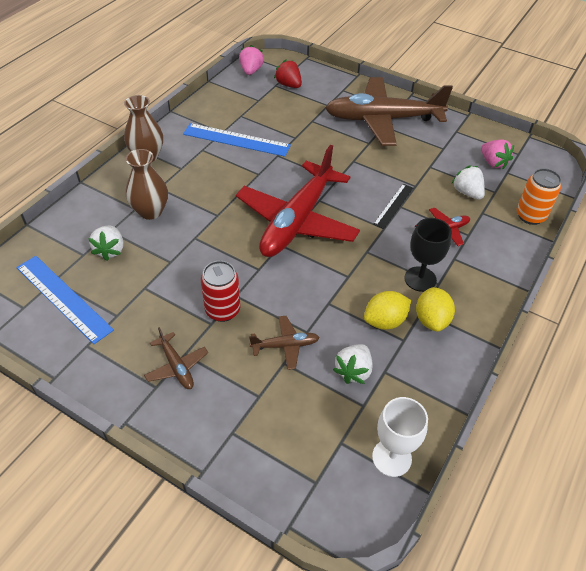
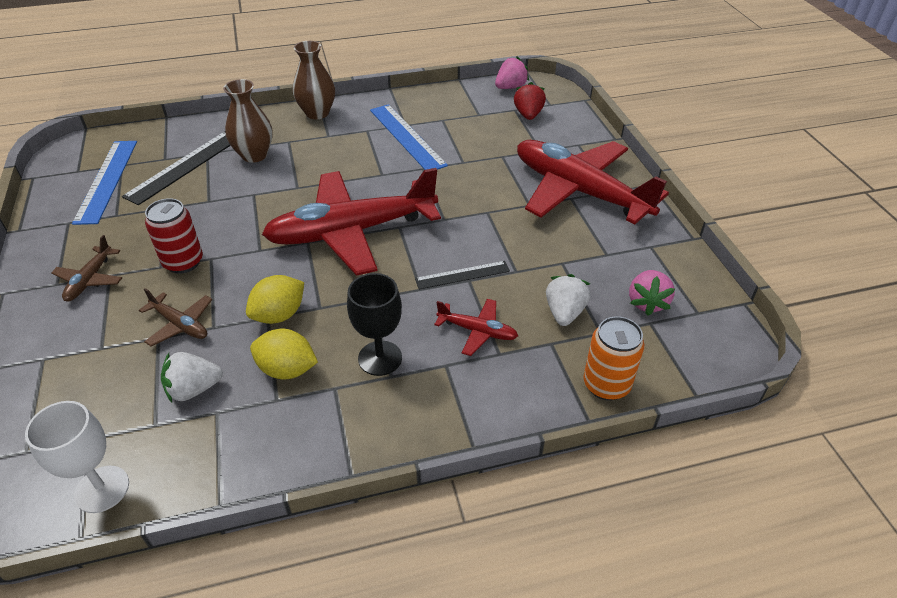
camera: 45 degrees right, 5 degrees down
white strawberry [88,226,123,261] -> black ruler [122,131,231,205]
brown plane [325,77,453,146] -> red plane [517,140,669,225]
yellow lemon [416,287,455,332] -> yellow lemon moved to [246,275,304,324]

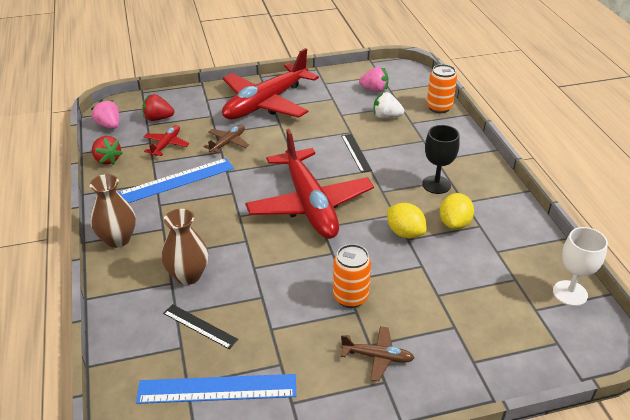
camera: 90 degrees left, 5 degrees down
black ruler [122,131,231,205] -> black ruler [163,304,238,349], size x0.59
brown plane [139,288,212,346] -> brown plane moved to [203,125,249,154]
red can [145,198,203,274] -> orange can [333,244,371,308]
white strawberry [161,352,223,402] -> none
red plane [434,299,518,356] -> red plane moved to [144,125,189,156]
none -> red strawberry [92,136,123,165]

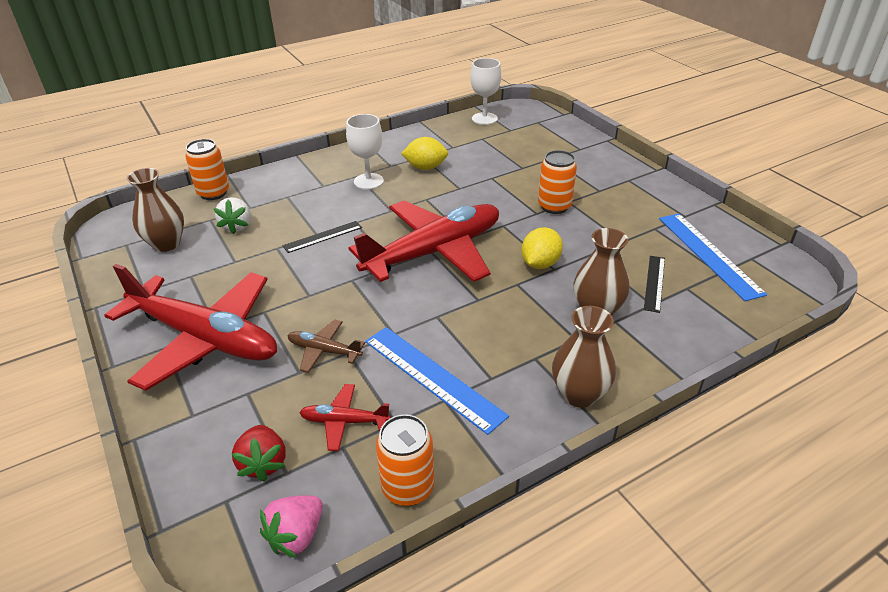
camera: 105 degrees left, 0 degrees up
red strawberry [92,136,123,165] -> orange can [376,414,434,506]
brown plane [341,326,414,381] -> none
pink strawberry [359,67,389,92] -> brown vase [126,168,184,252]
yellow lemon [387,203,427,239] -> yellow lemon moved to [521,227,563,269]
black goblet [422,125,460,194] -> white goblet [346,114,384,190]

